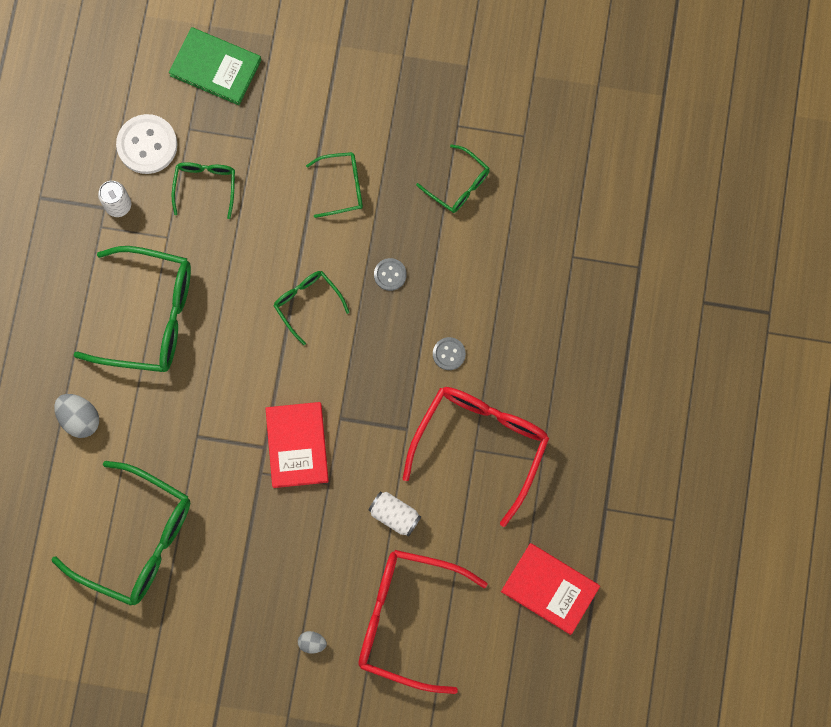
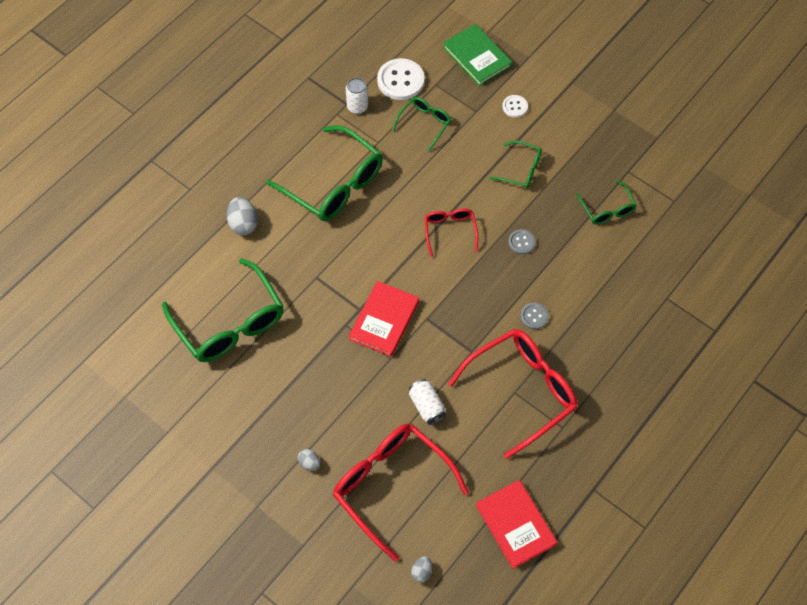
camera: 30 degrees right, 15 degrees down
green glasses [274,271,350,345] -> red glasses [424,208,478,257]
none -> grey egg [411,556,432,583]
none -> white button [502,95,528,118]

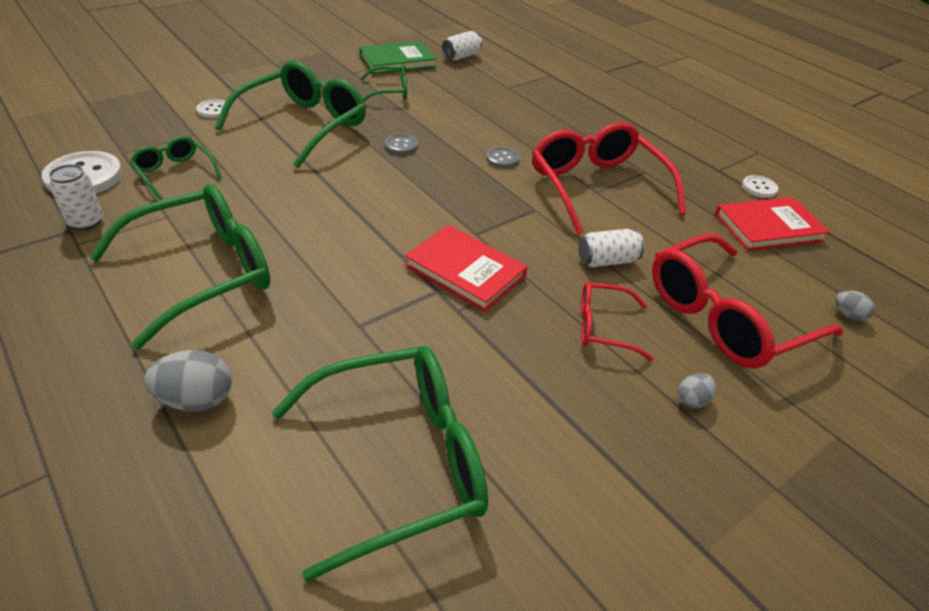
camera: 80 degrees left, 20 degrees down
red glasses [424,208,478,257] -> red glasses moved to [581,281,654,361]
green book [443,24,512,86] -> green book moved to [359,41,437,74]
green glasses [489,141,542,188] -> green glasses [215,61,366,168], size x1.95
none -> white can [442,31,482,61]
none -> white button [742,175,778,198]

